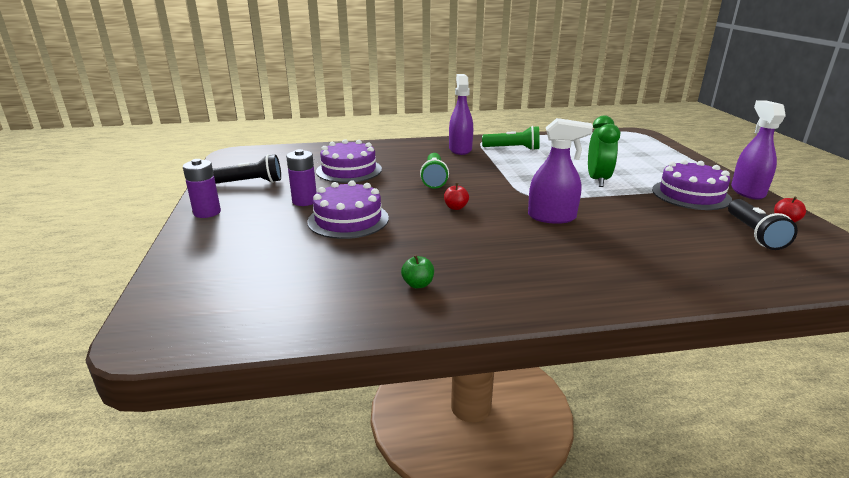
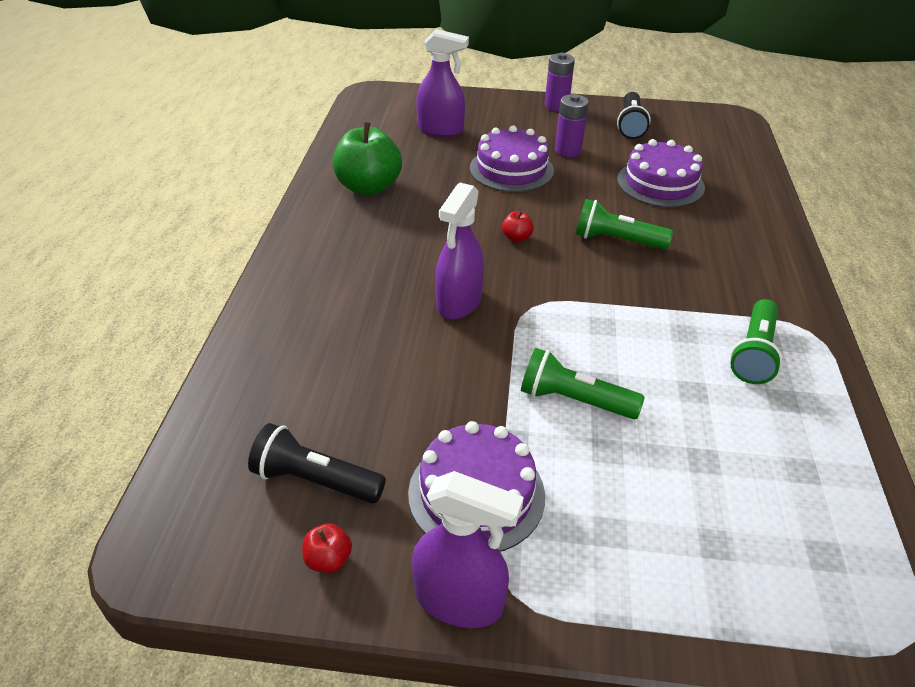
camera: 105 degrees right, 15 degrees up
green apple [401,255,434,288] -> green apple [333,122,402,195], size x2.33
purple spray bottle [449,74,473,155] -> purple spray bottle moved to [416,29,469,137]
green clock [588,115,620,187] -> green flashlight [521,348,645,419]

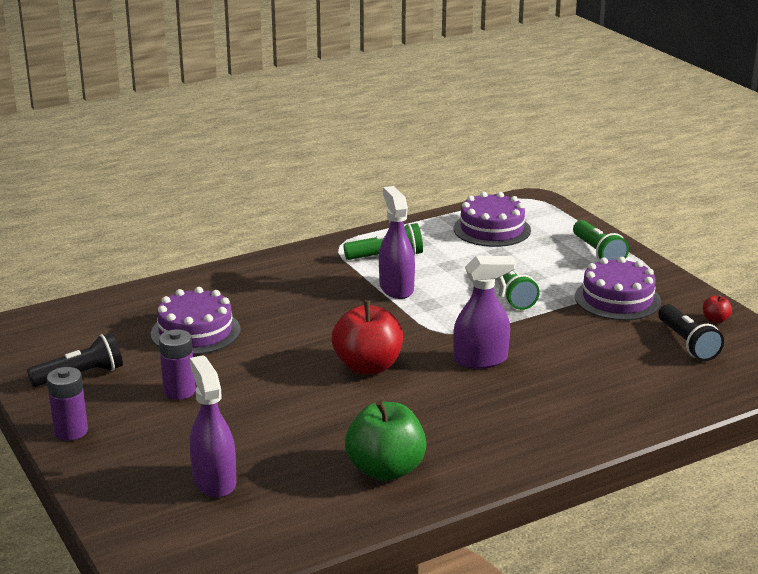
camera: 125 degrees left, 15 degrees down
purple spray bottle [412,471,524,628] -> purple spray bottle moved to [379,186,415,299]
purple cake [470,125,554,192] -> purple cake moved to [453,192,531,247]
red apple [502,211,534,242] -> red apple [332,300,403,375], size x2.33
green flashlight [575,199,673,250] -> green flashlight moved to [573,220,629,261]

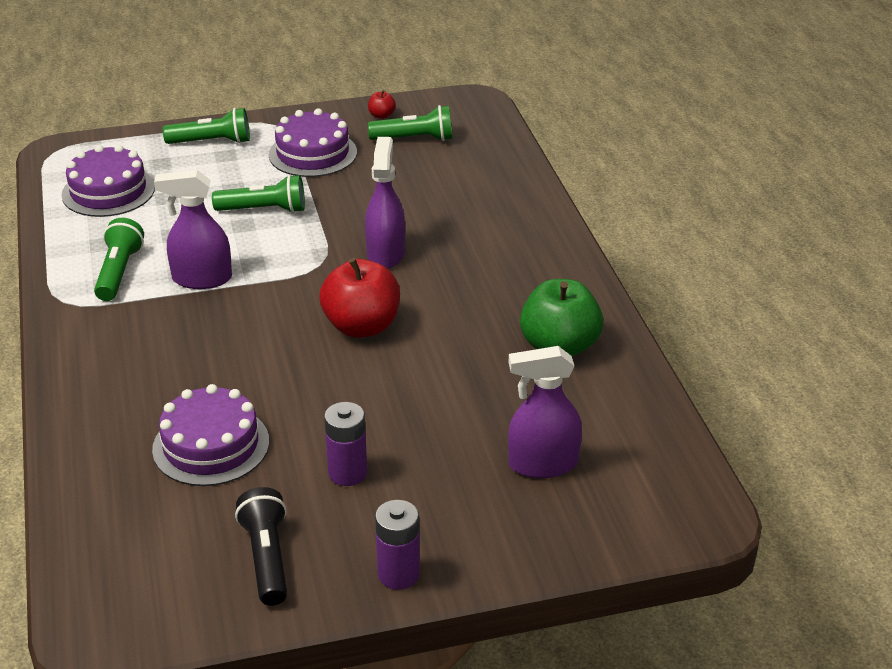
camera: 75 degrees left, 10 degrees up
black flashlight [658,304,724,361] -> green flashlight [368,105,452,141]

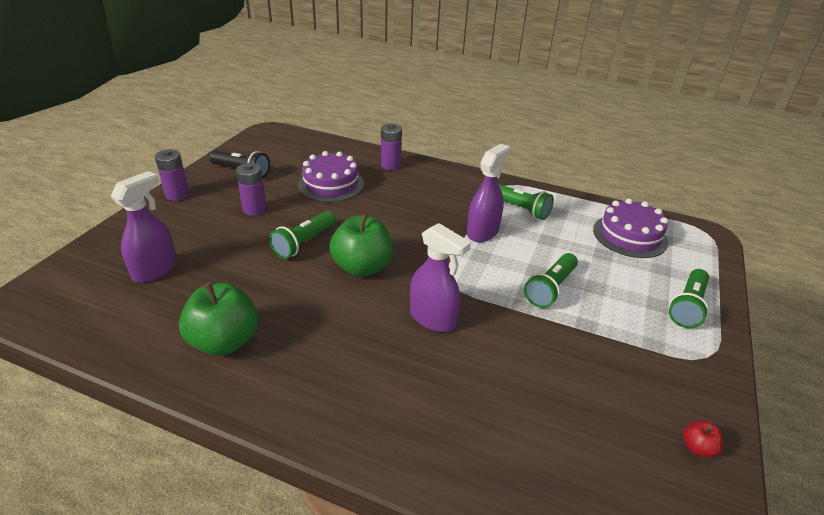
camera: 125 degrees right, 0 degrees up
purple cake [269,108,357,177] -> none
red apple [320,258,400,338] -> green apple [329,213,393,277]
green flashlight [368,105,452,141] -> green flashlight moved to [269,211,336,259]
none -> purple battery [381,123,402,170]

